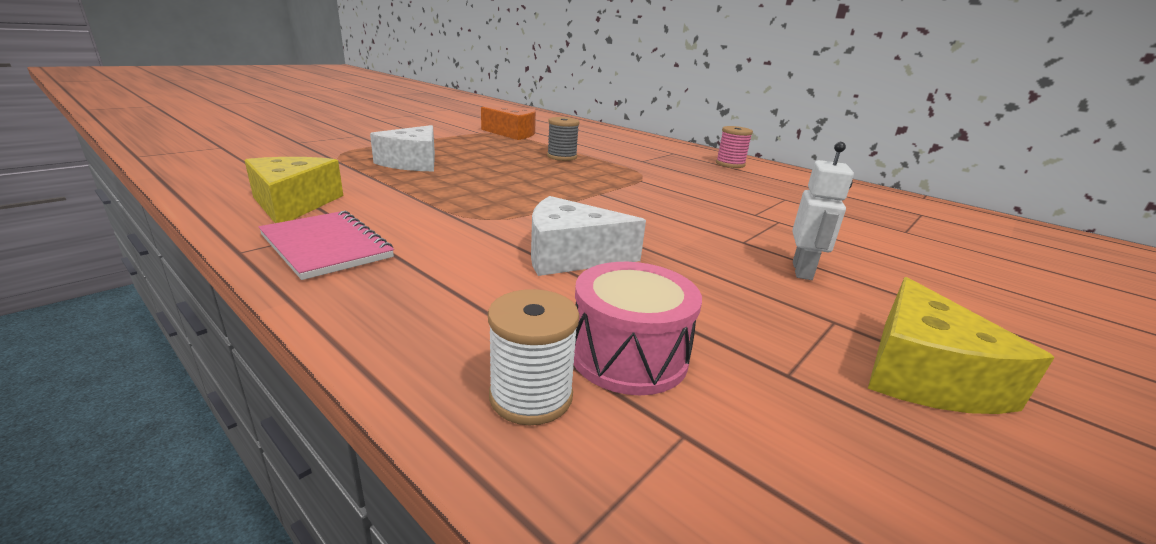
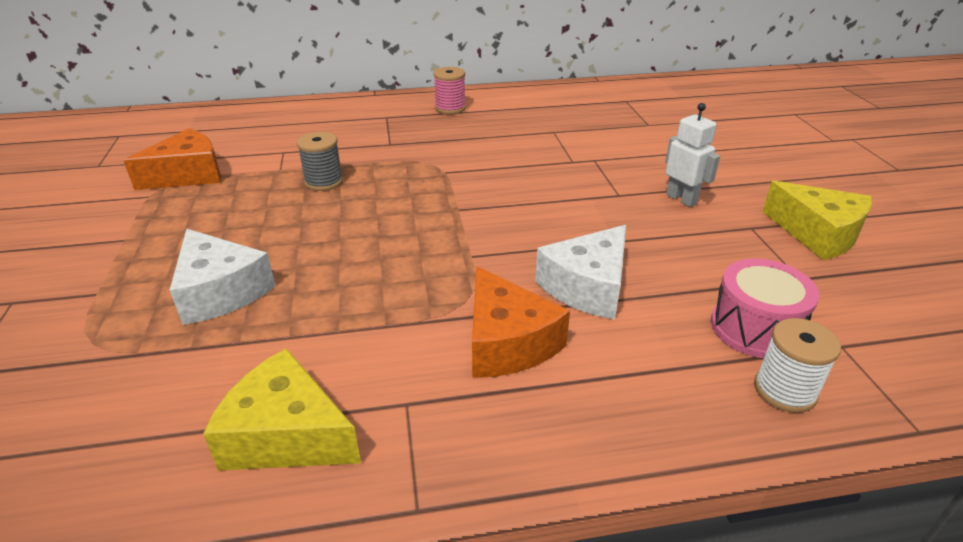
camera: 50 degrees left, 10 degrees up
pink notebook [259,211,394,280] -> none
none -> orange cheese [472,266,570,378]

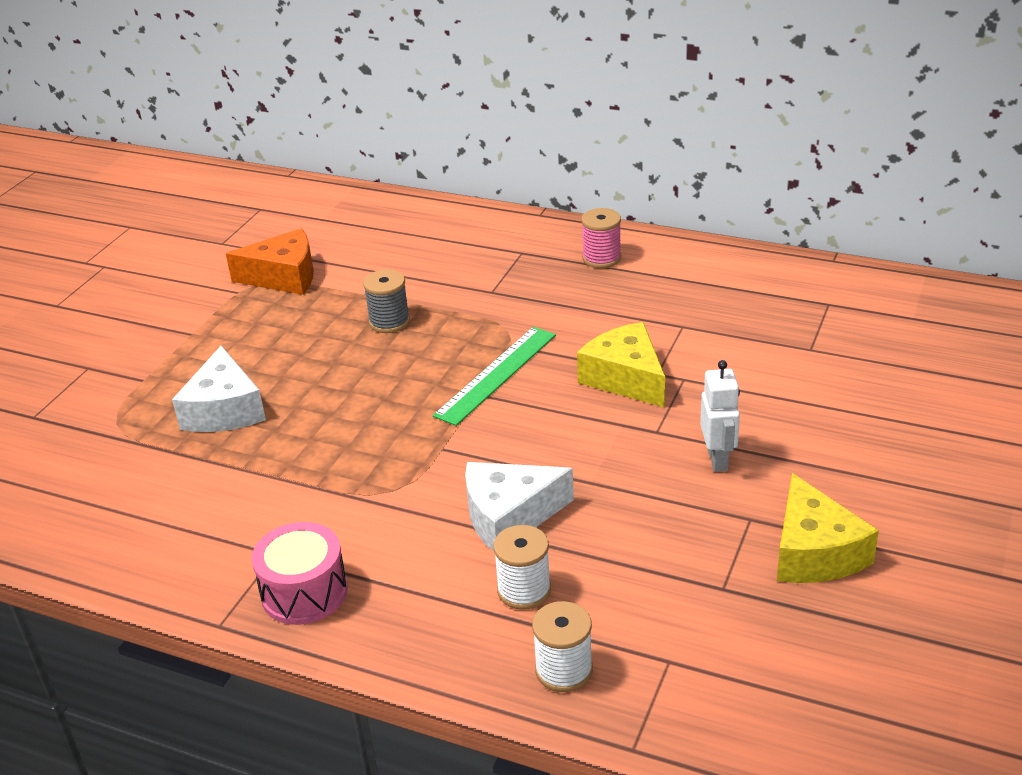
camera: 35 degrees right, 0 degrees up
yellow cheese [203,348,361,470] -> yellow cheese moved to [577,322,665,407]
orange cheese [472,266,570,378] -> none
pink drum [711,258,820,358] -> pink drum moved to [252,522,348,625]
none -> green ruler [433,327,556,426]
none -> white spool [493,525,551,610]

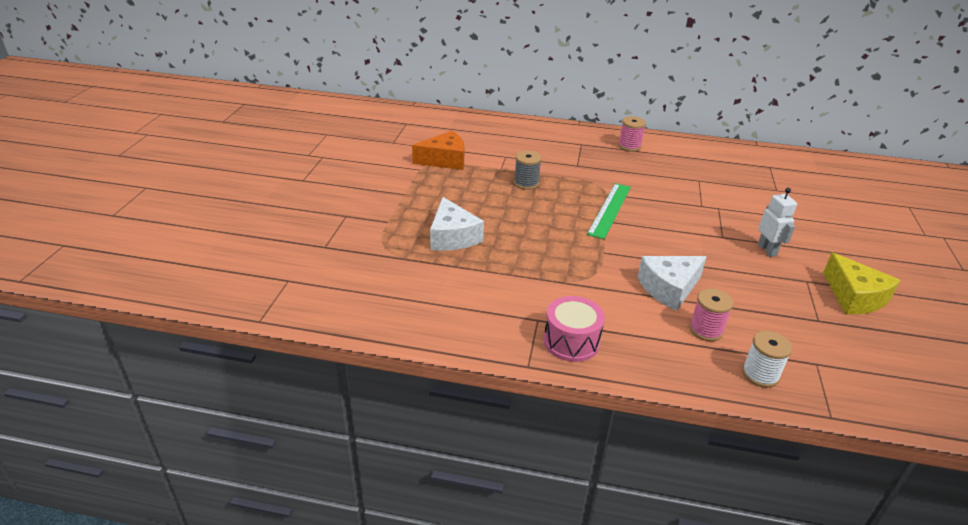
camera: 15 degrees left, 0 degrees up
white spool [493,525,551,610] -> pink spool [689,289,733,341]
yellow cheese [577,322,665,407] -> none

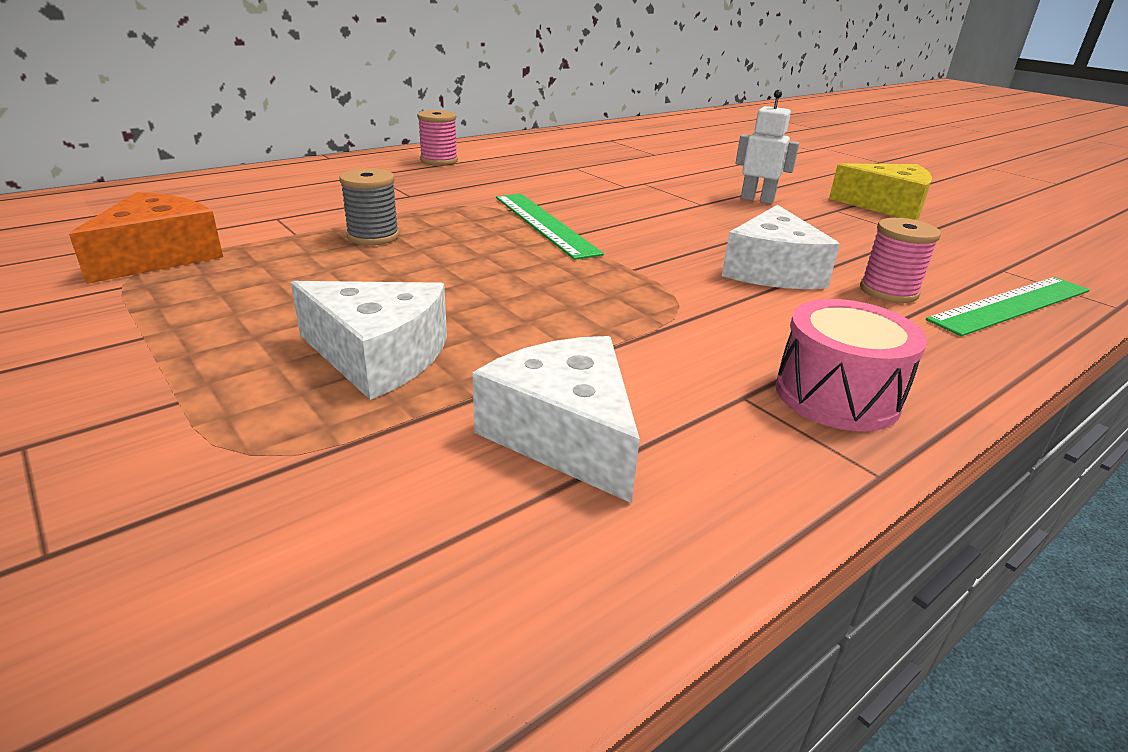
camera: 50 degrees left, 5 degrees down
white spool [742,331,792,388] -> green ruler [926,277,1090,336]
none -> white cheese [473,336,640,503]

